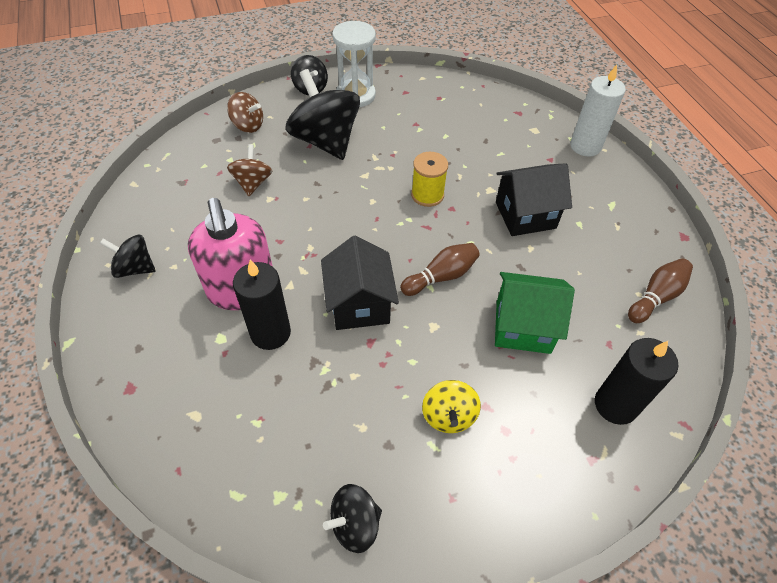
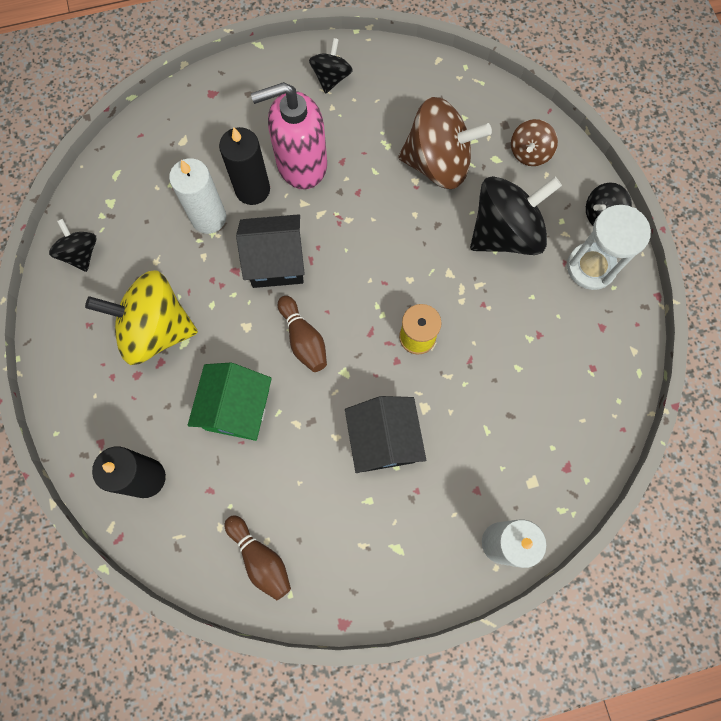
camera: 95 degrees right, 20 degrees up
brown spinning top [227,144,272,196] -> brown spinning top [399,97,492,189], size x1.91
yellow spinning top [422,380,481,433] -> yellow spinning top [85,270,198,365], size x1.91
none -> white candle [169,158,226,234]

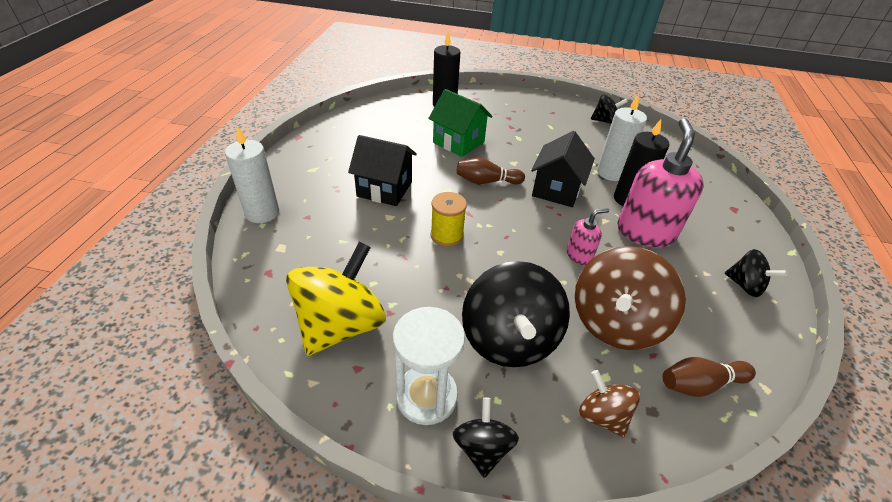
camera: 115 degrees right, 30 degrees down
yellow spinning top [85,270,198,365] -> yellow spinning top moved to [286,242,386,356]
brown bowling pin [225,515,291,600] -> brown bowling pin moved to [663,357,756,397]
none -> pink soap dispenser [567,208,609,265]

